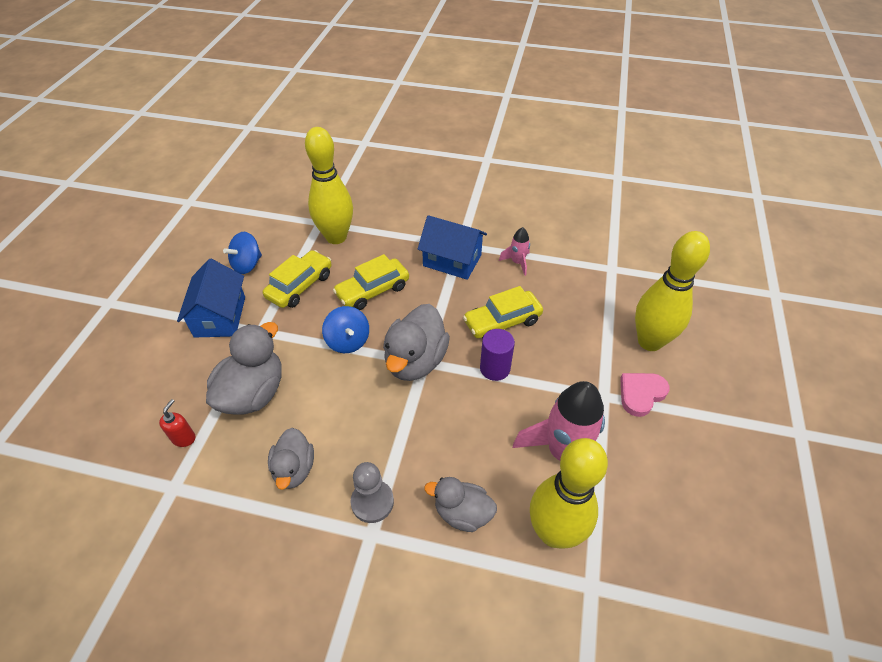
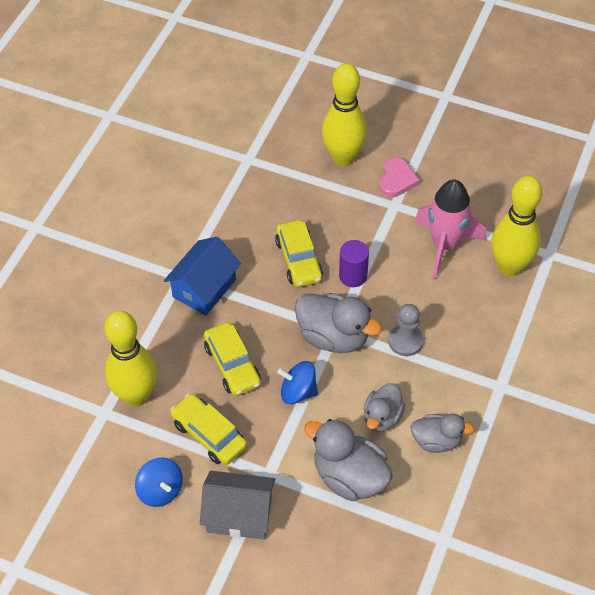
camera: 80 degrees left, 5 degrees up
red soap dispenser [159,399,195,447] -> none
blue house [177,259,245,338] -> grey house [200,471,275,540]
blue spinning top [322,306,369,353] -> blue spinning top turned 150 degrees counterclockwise [277,361,318,404]
grey pawn [350,462,394,523] -> grey pawn moved to [388,304,424,356]
grey duck [424,477,497,532] -> grey duck moved to [364,383,405,432]
pink rocket [499,227,530,276] -> none
pink heart [620,373,670,417] -> pink heart turned 135 degrees counterclockwise [379,157,419,197]

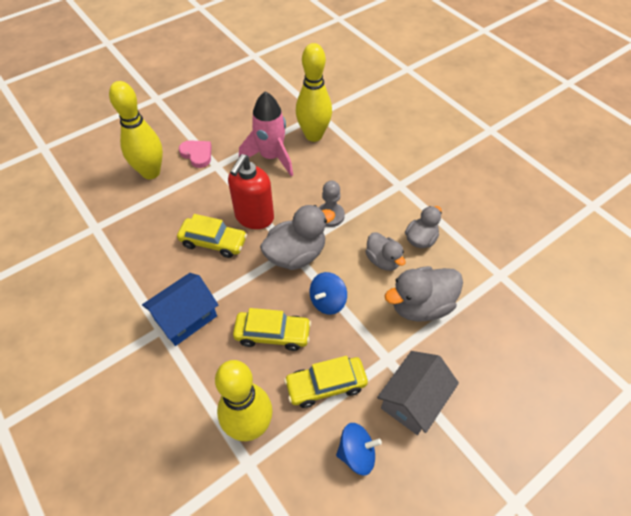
camera: 60 degrees left, 0 degrees up
blue house [164,237,241,315] -> blue house turned 75 degrees clockwise [142,273,218,346]
purple cylinder [339,240,369,287] -> red soap dispenser [228,154,274,229]

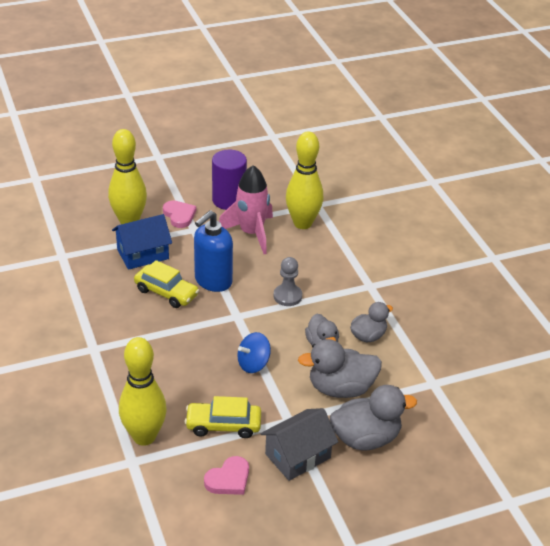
camera: 15 degrees right, 15 degrees down
blue house [142,273,218,346] -> blue house moved to [112,214,172,270]
red soap dispenser [228,154,274,229] -> blue soap dispenser [194,210,233,292]
yellow car [233,308,311,351] -> none
grey duck [260,205,335,270] -> grey duck moved to [330,385,417,451]
blue spinning top [336,423,382,476] -> pink heart [204,456,249,495]
none -> purple cylinder [212,150,247,210]

